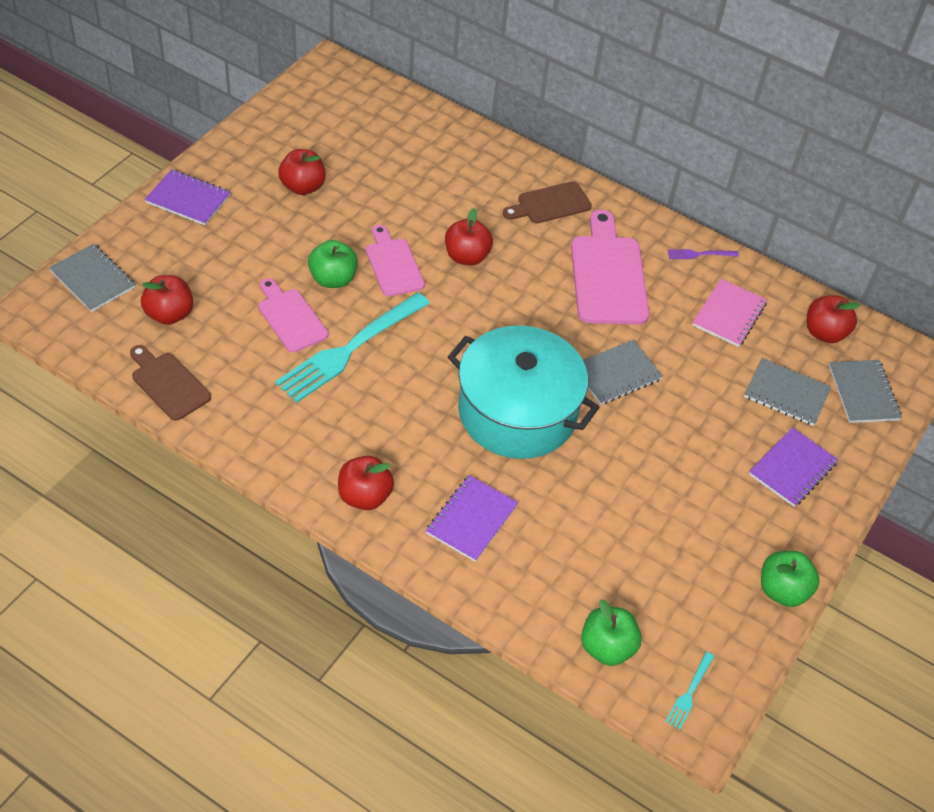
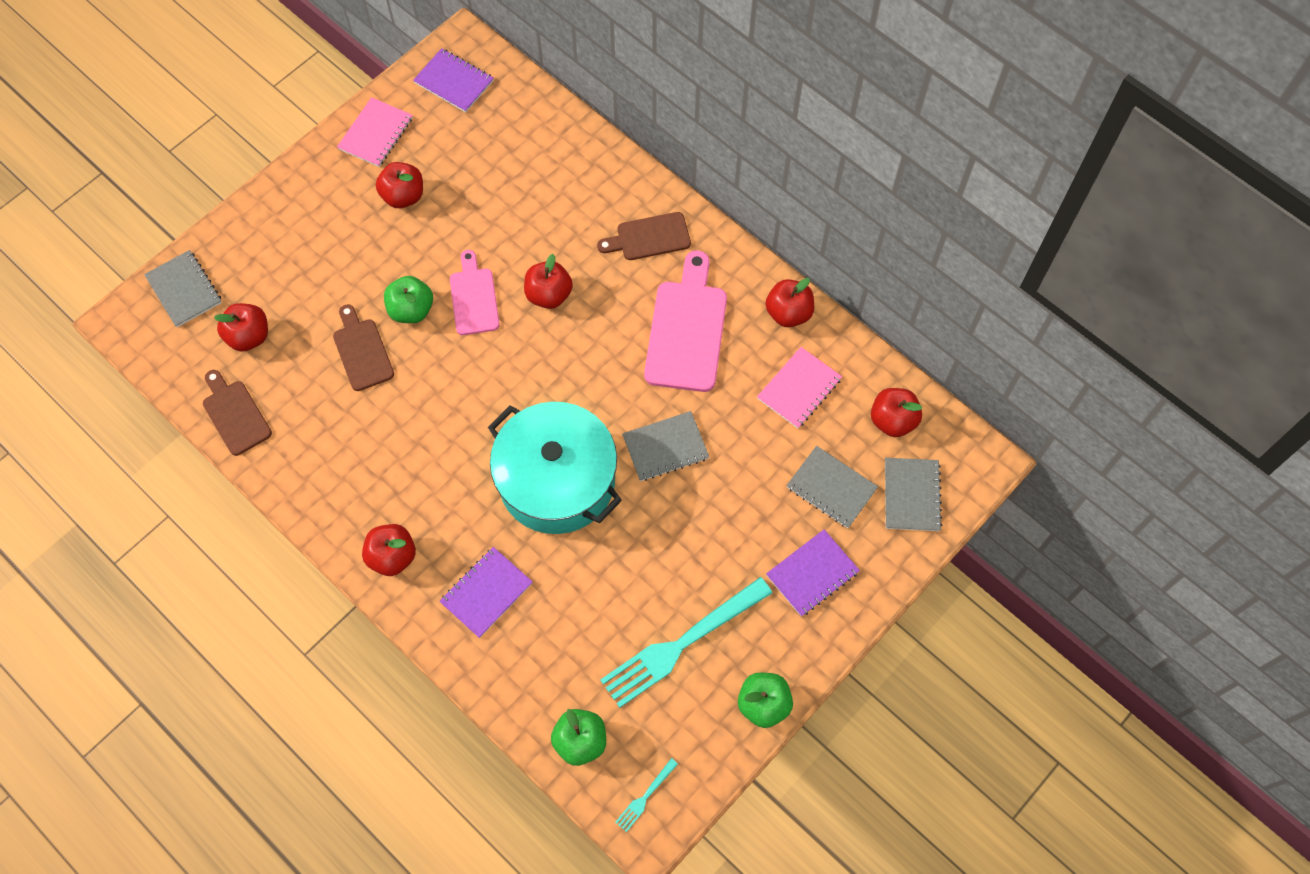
camera: 15 degrees right, 15 degrees up
purple notebook [145,169,230,225] -> purple notebook moved to [413,48,494,112]
pink cutting board [258,278,328,353] -> brown cutting board [333,304,394,391]
turquoise fork [275,292,430,403] -> turquoise fork moved to [600,577,772,708]
purple fork [667,249,739,259] -> red apple [765,278,814,327]
none -> pink notebook [337,97,413,167]

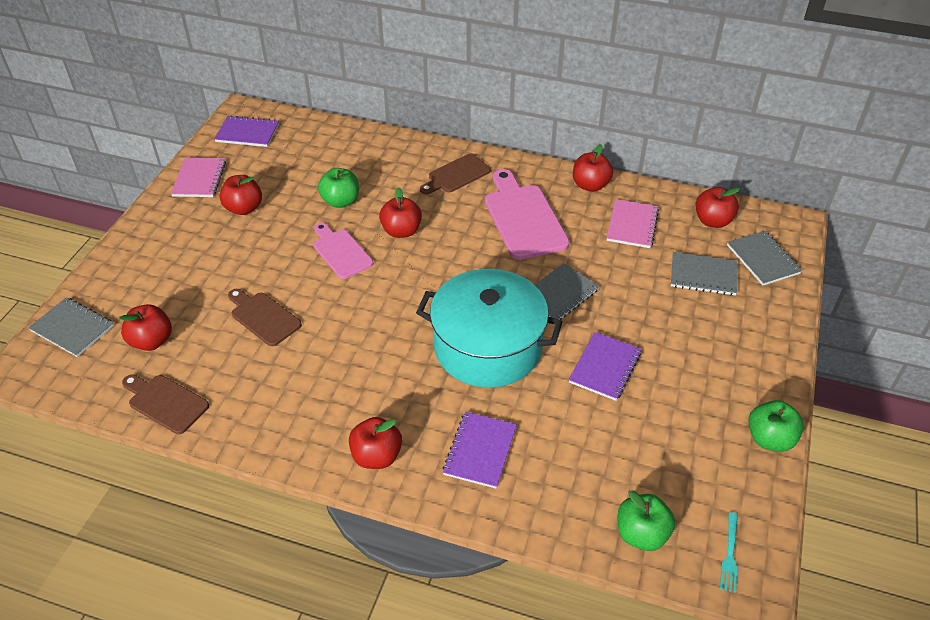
camera: 25 degrees left, 20 degrees down
green apple [384,276,433,323] -> green apple moved to [318,168,359,208]
turquoise fork [600,577,772,708] -> none
purple notebook [766,529,860,617] -> purple notebook moved to [568,332,642,401]

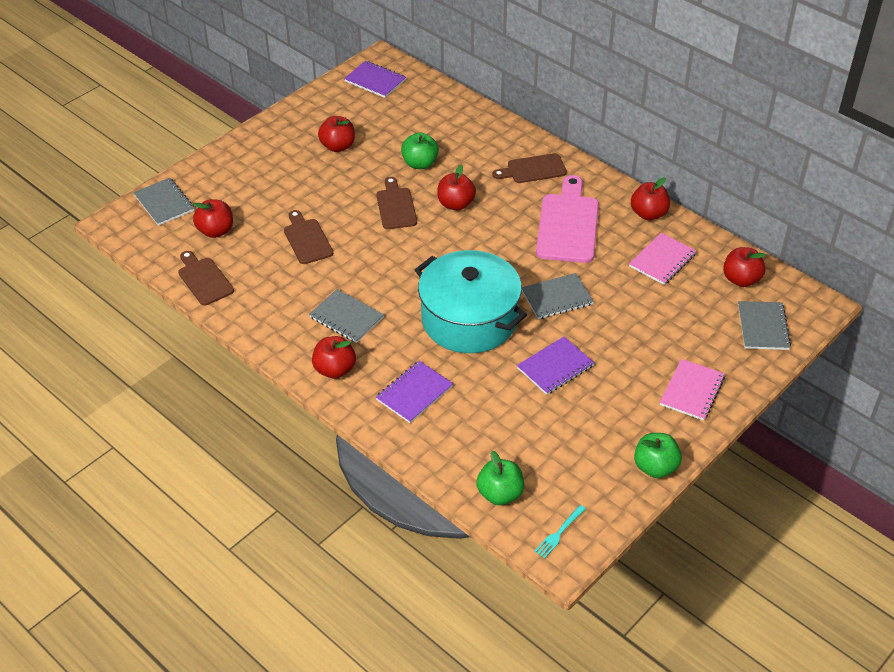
camera: 25 degrees right, 0 degrees up
pink notebook [171,157,226,197] -> pink notebook moved to [660,359,725,421]
pink cutting board [313,223,373,279] -> brown cutting board [376,177,417,229]
grey notebook [671,252,737,296] -> grey notebook moved to [309,289,384,343]

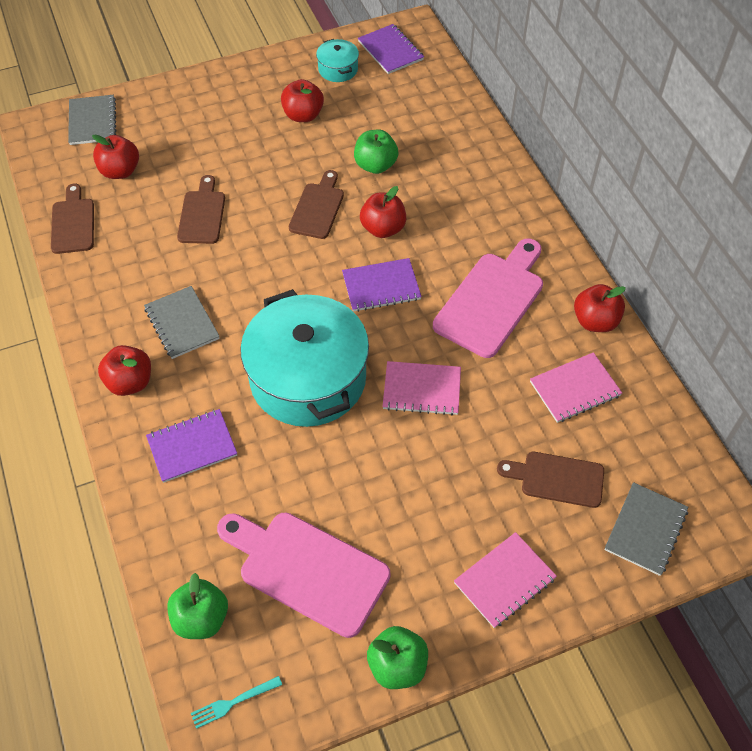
camera: 25 degrees right, 10 degrees up
brown cutting board [493,153,567,183] -> brown cutting board moved to [497,452,604,508]
purple notebook [517,336,595,395] -> purple notebook moved to [342,258,422,312]
grey notebook [522,273,594,319] -> pink notebook [383,361,461,415]
red apple [723,247,766,287] -> none
none -> pink cutting board [217,513,391,638]
none -> turquoise pot [316,39,359,82]

